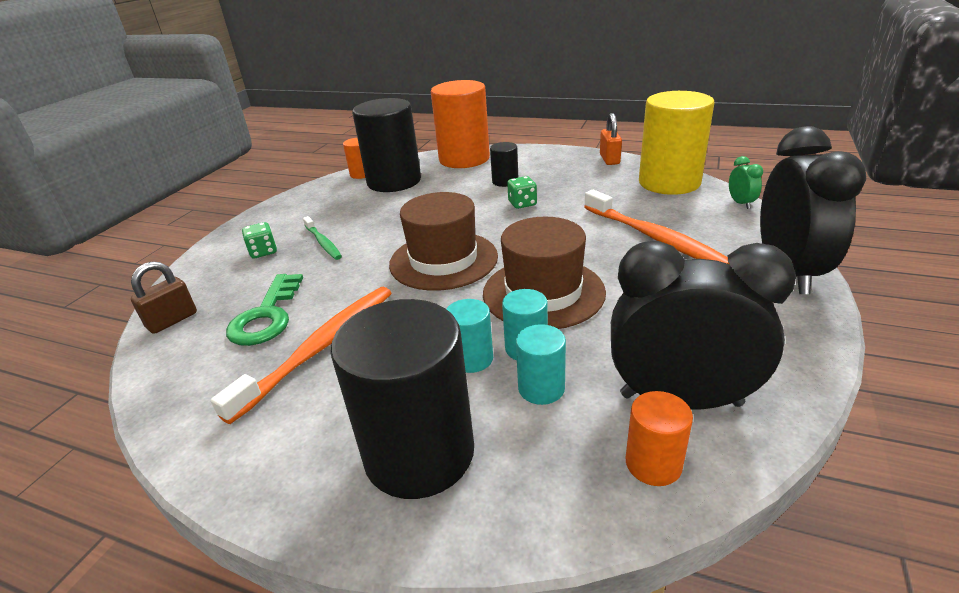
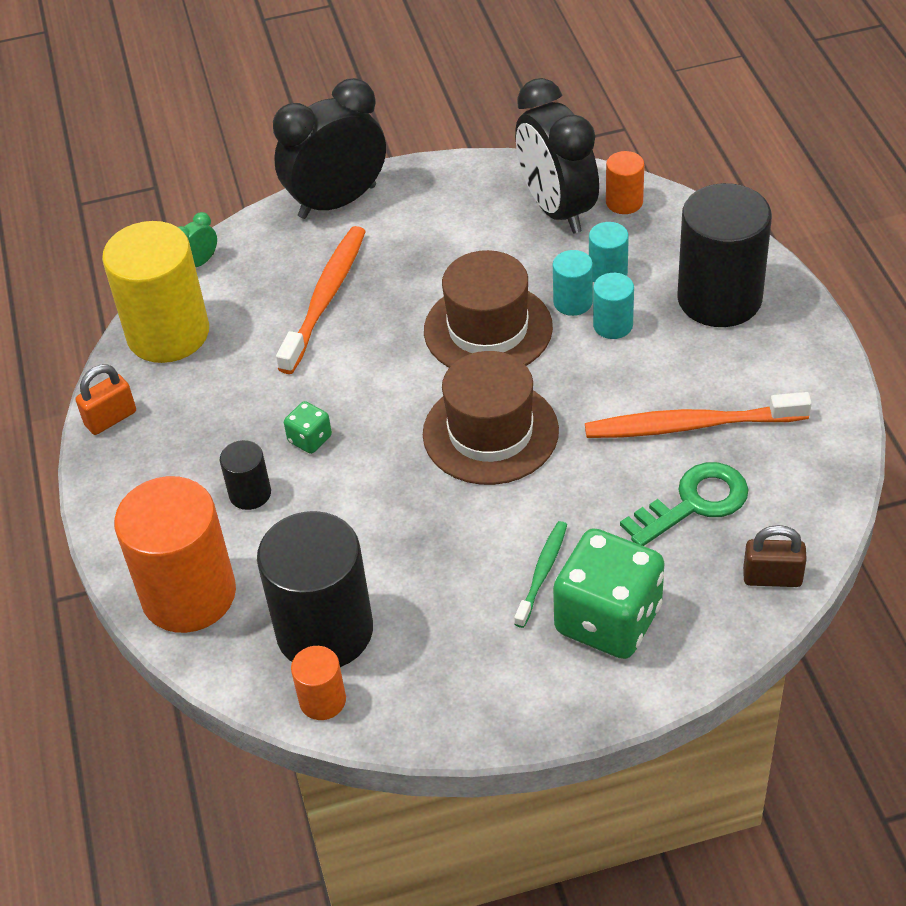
camera: 125 degrees left, 15 degrees up
green dice [242,222,277,258] -> green dice [553,528,664,659], size x2.25

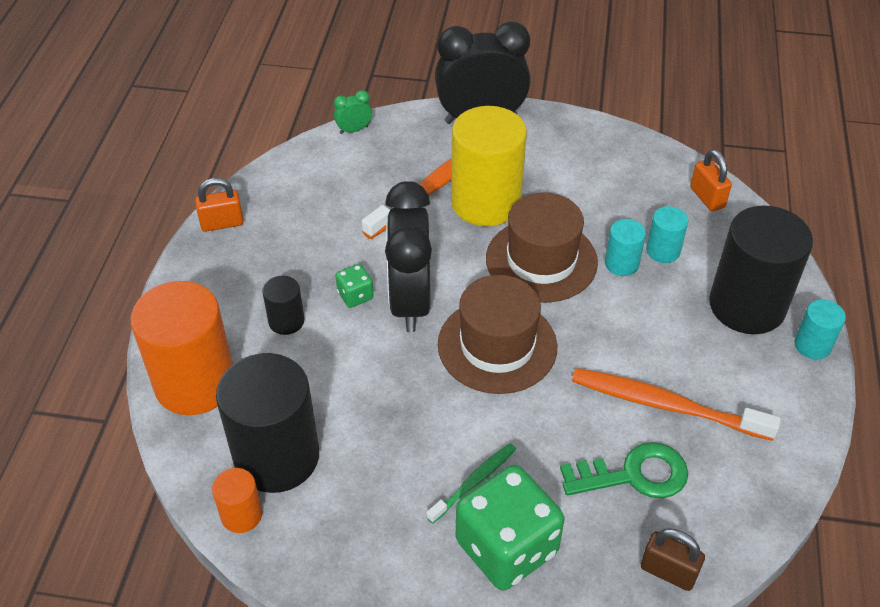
camera: 20 degrees right, 0 degrees up
yellow cylinder [102,221,209,363] -> yellow cylinder moved to [451,106,527,226]
black clock [515,78,599,234] -> black clock moved to [385,181,432,332]
turquoise cylinder [593,273,634,339] -> turquoise cylinder moved to [794,299,846,359]
orange cylinder [606,151,644,214] -> orange padlock [690,149,732,211]

